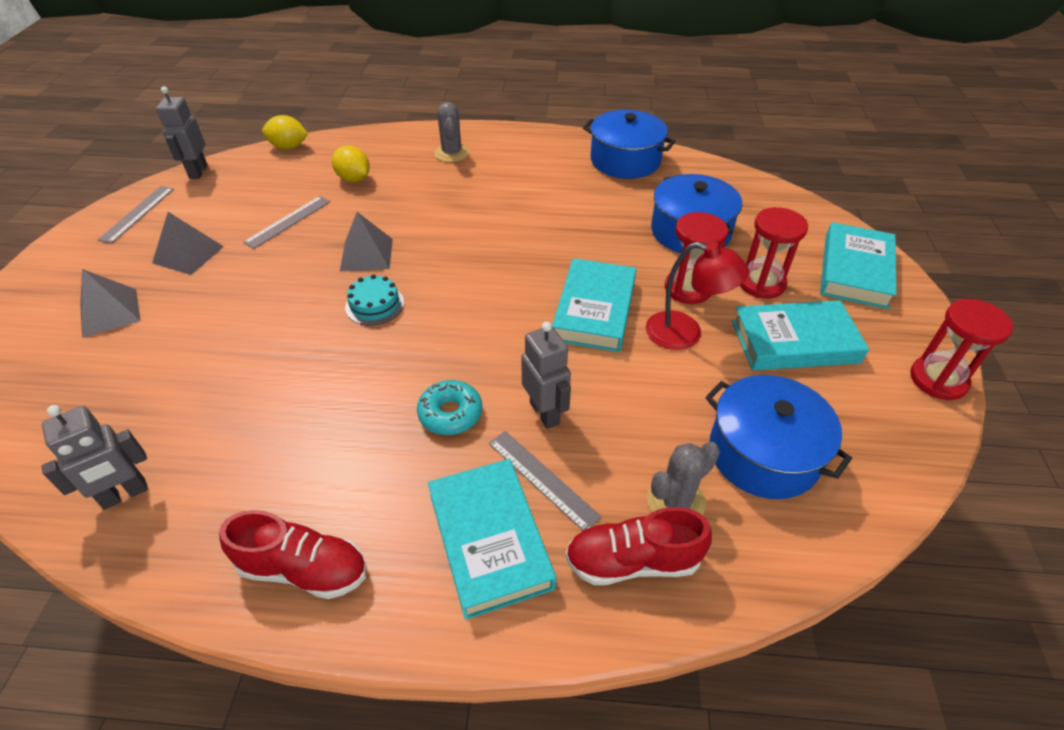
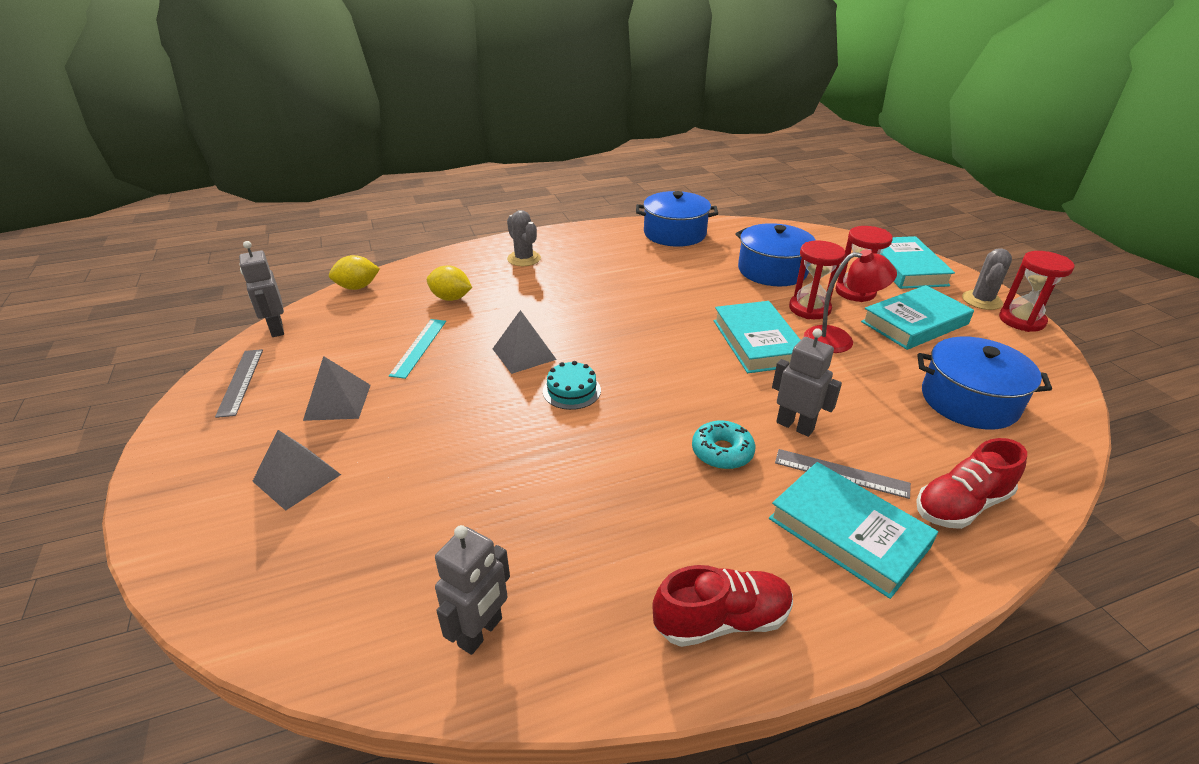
camera: 25 degrees left, 10 degrees down
grey ruler [243,196,331,249] -> turquoise ruler [389,319,446,379]
grey cactus [647,442,720,515] -> grey cactus moved to [962,248,1012,310]

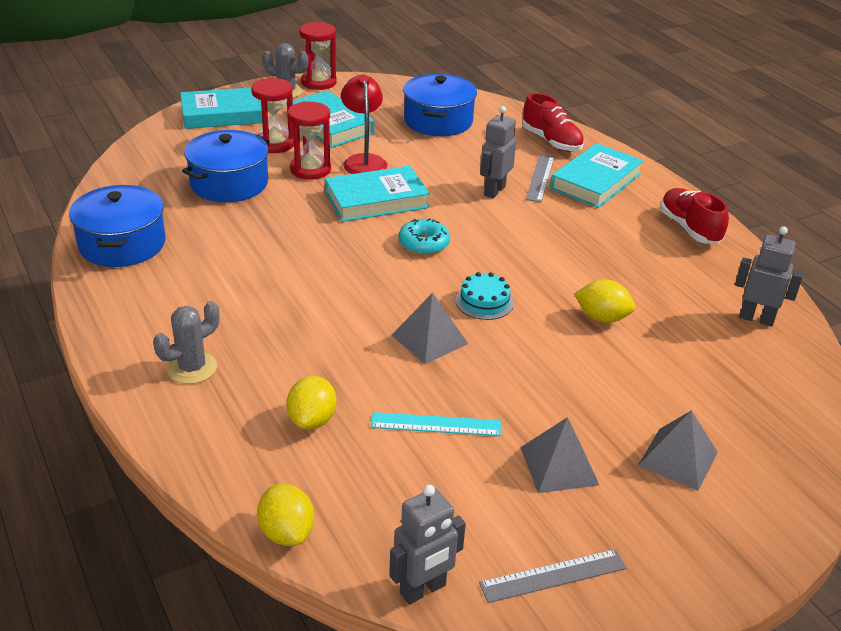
camera: 100 degrees left, 0 degrees up
turquoise donut [692,421,755,469] -> turquoise donut moved to [398,218,450,255]
none -> yellow lemon [574,279,636,323]

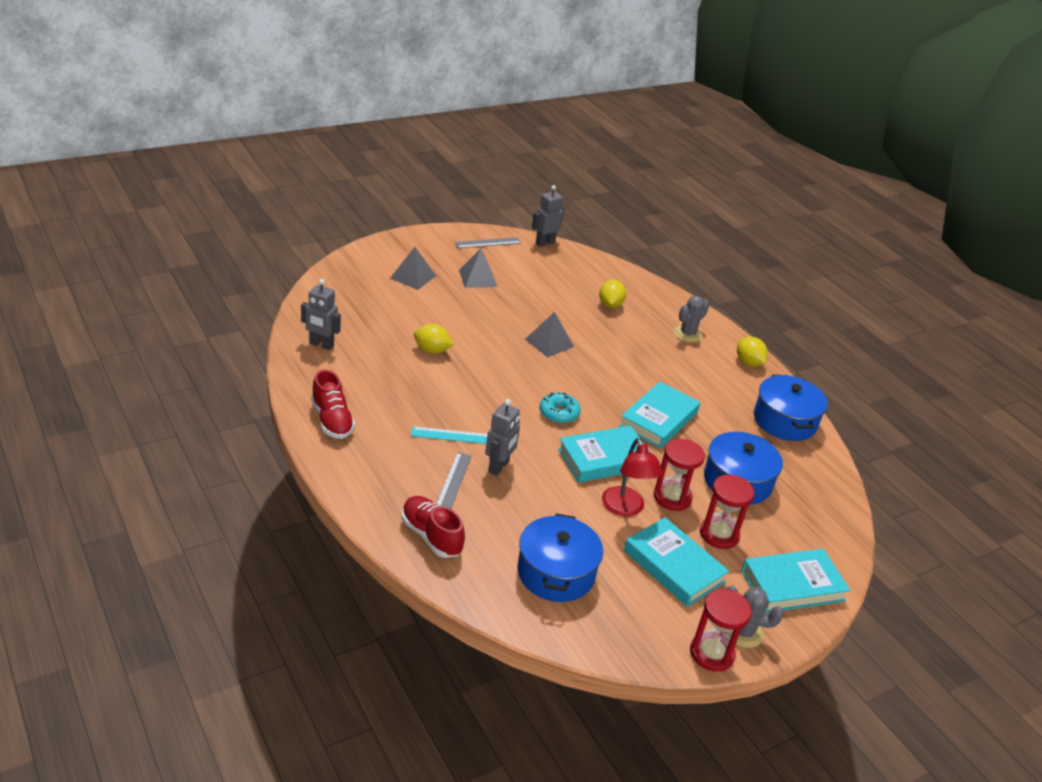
camera: 175 degrees right, 0 degrees up
yellow lemon [257,484,314,546] -> yellow lemon moved to [737,337,768,367]
turquoise ruler [371,412,501,436] -> turquoise ruler moved to [411,426,488,444]
turquoise cake [456,272,514,320] -> none
turquoise book [550,143,644,208] -> turquoise book moved to [619,382,700,448]

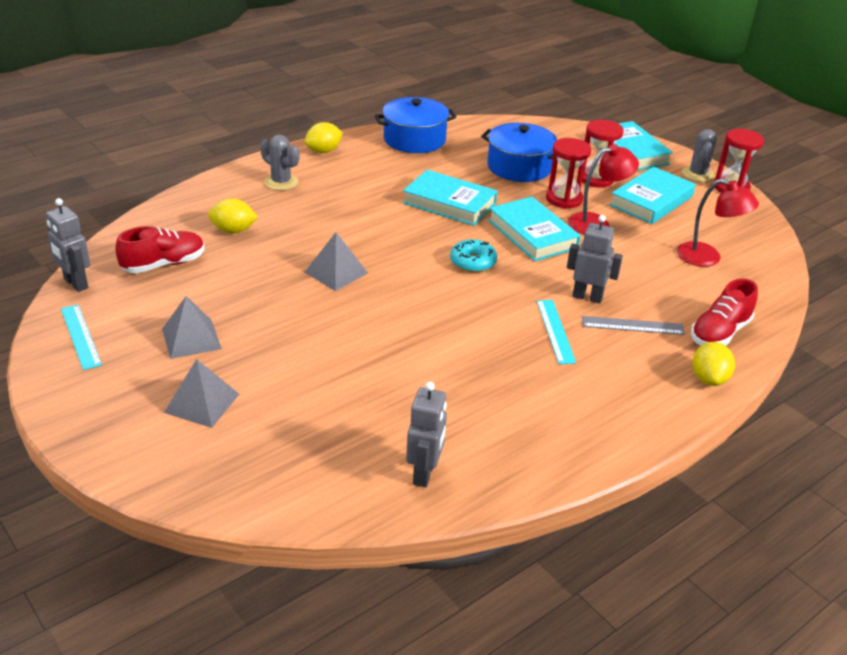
camera: 95 degrees left, 0 degrees up
red shoe [311,370,355,439] -> red shoe moved to [115,226,205,273]
yellow lemon [414,324,454,354] -> yellow lemon moved to [692,342,735,386]
grey ruler [455,237,521,248] -> turquoise ruler [61,304,102,370]
blue pot [517,513,603,602] -> red lamp [677,179,759,267]

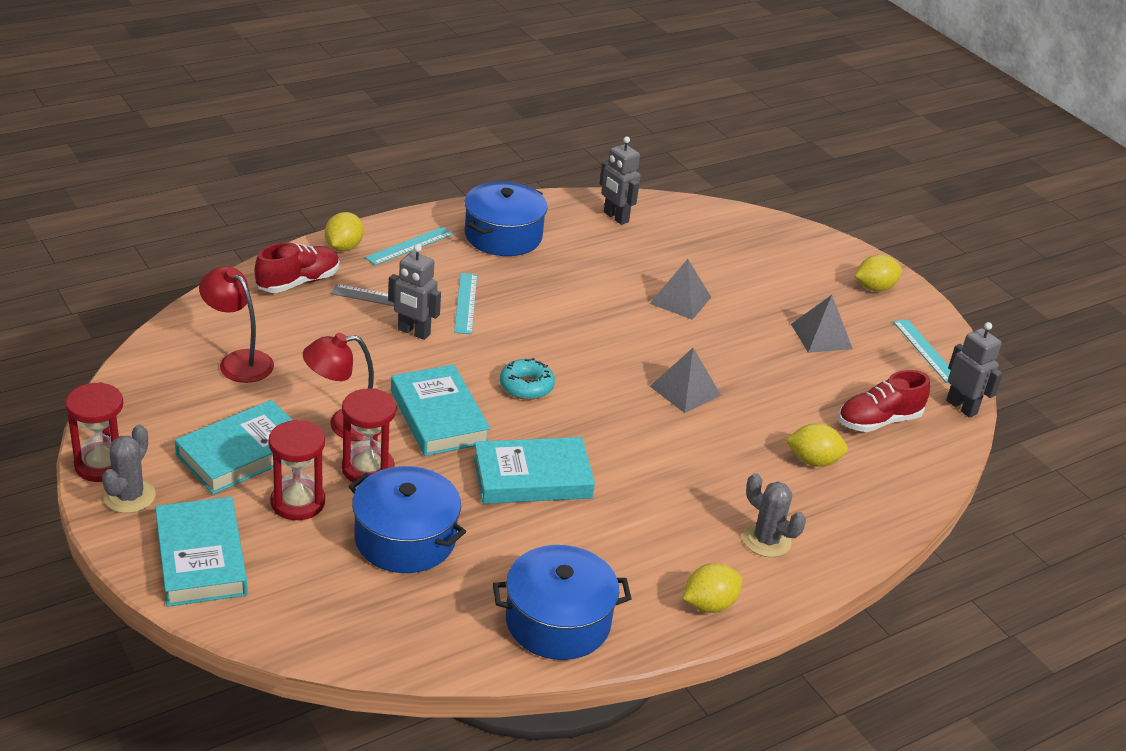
camera: 175 degrees left, 0 degrees up
grey pyramid [164,359,239,428] -> grey pyramid moved to [649,259,711,320]
turquoise book [403,170,497,226] -> turquoise book turned 45 degrees counterclockwise [474,437,595,504]
grey robot [406,382,447,487] -> grey robot turned 60 degrees counterclockwise [600,136,640,225]
none -> turquoise ruler [365,227,453,265]
none -> blue pot [465,181,548,256]
none -> yellow lemon [855,254,902,292]

